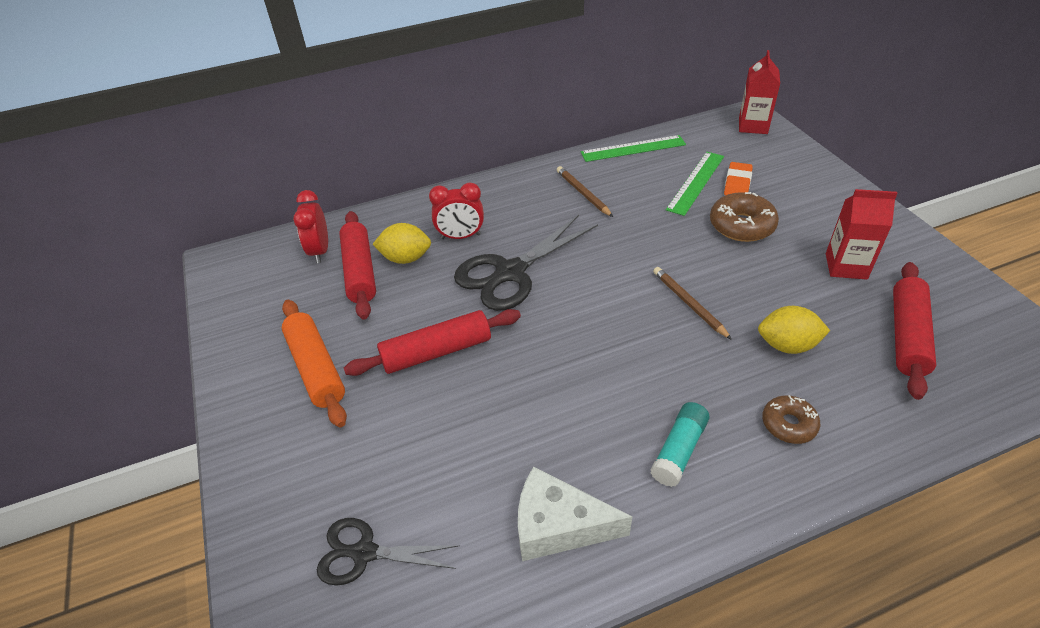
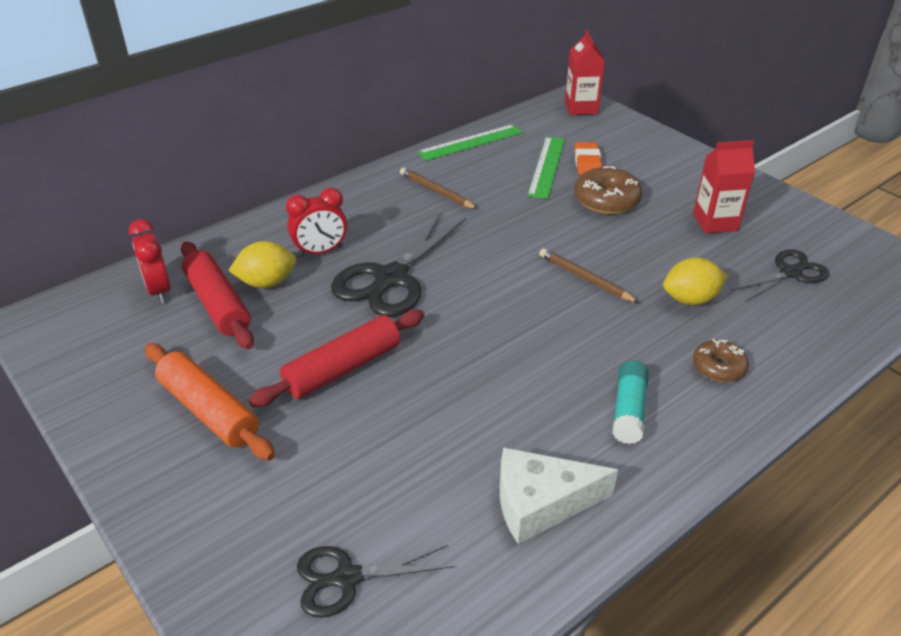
camera: 20 degrees left, 5 degrees down
red rolling pin [893,262,936,400] -> black scissors [732,249,829,302]

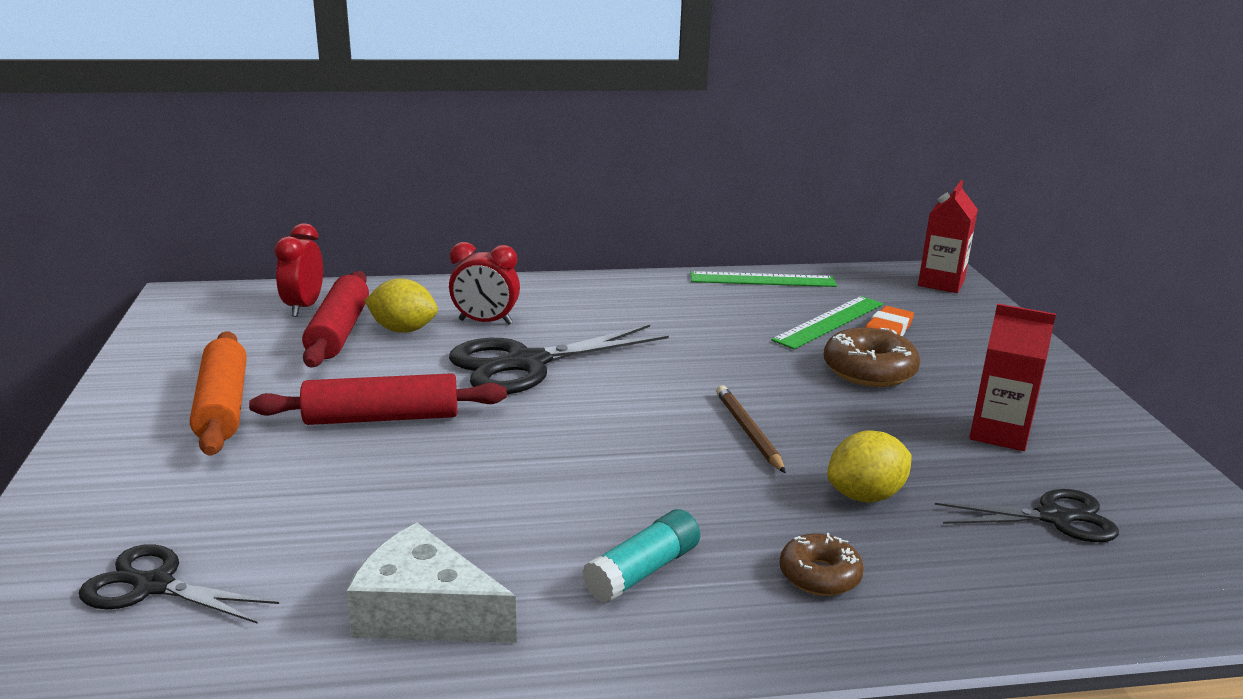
camera: 30 degrees right, 15 degrees down
brown pencil [400,168,478,209] -> none
yellow lemon [663,257,728,305] -> yellow lemon turned 45 degrees counterclockwise [827,431,912,502]

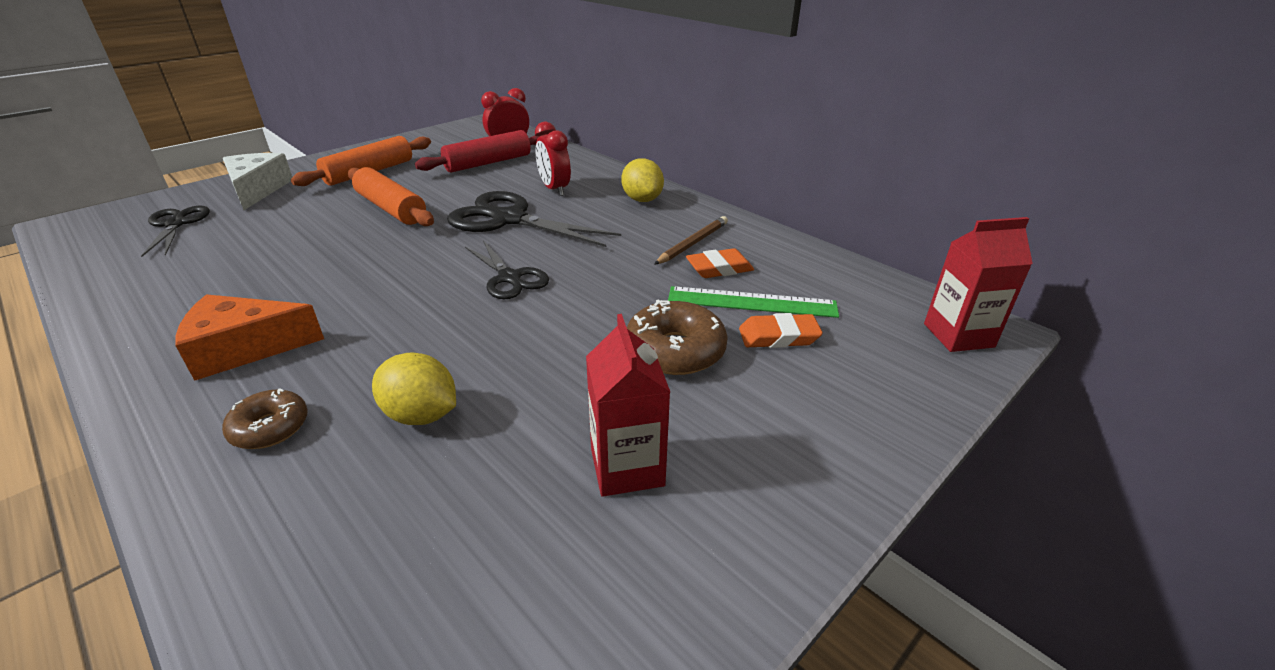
camera: 55 degrees right, 10 degrees up
red rolling pin [249,373,507,425] -> orange rolling pin [348,167,434,226]
white cheese [346,523,517,643] -> white cheese moved to [223,153,292,210]
yellow lemon [365,279,438,333] -> yellow lemon moved to [621,158,664,202]
turquoise glue stick [582,509,700,603] -> orange cheese [175,294,324,381]
green ruler [690,271,837,287] -> none
brown pencil [716,385,786,473] -> brown pencil moved to [654,216,728,265]
black scissors [935,489,1119,542] -> black scissors moved to [465,240,549,299]
none -> orange eraser [686,248,754,278]

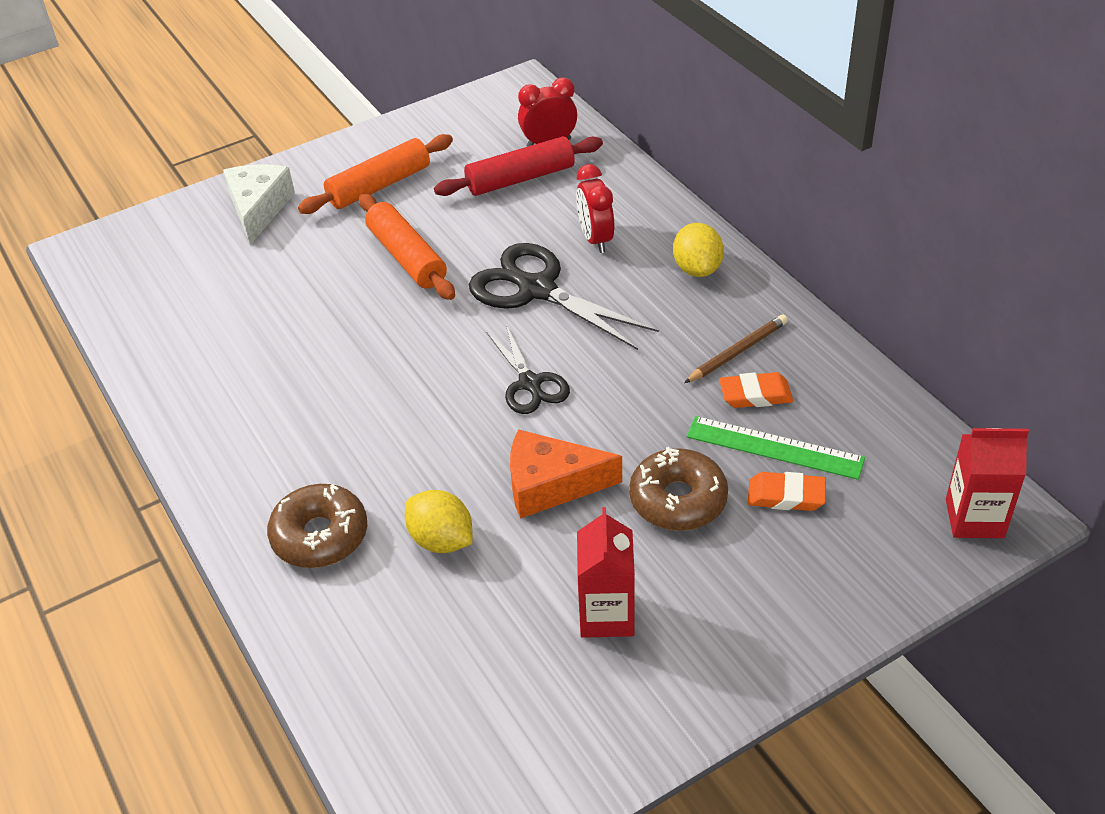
camera: 15 degrees right, 10 degrees up
black scissors [141,206,210,257] -> none
orange cheese [175,294,324,381] -> orange cheese moved to [510,429,622,519]
brown donut [222,388,308,449] -> brown donut [267,484,367,568], size x1.59

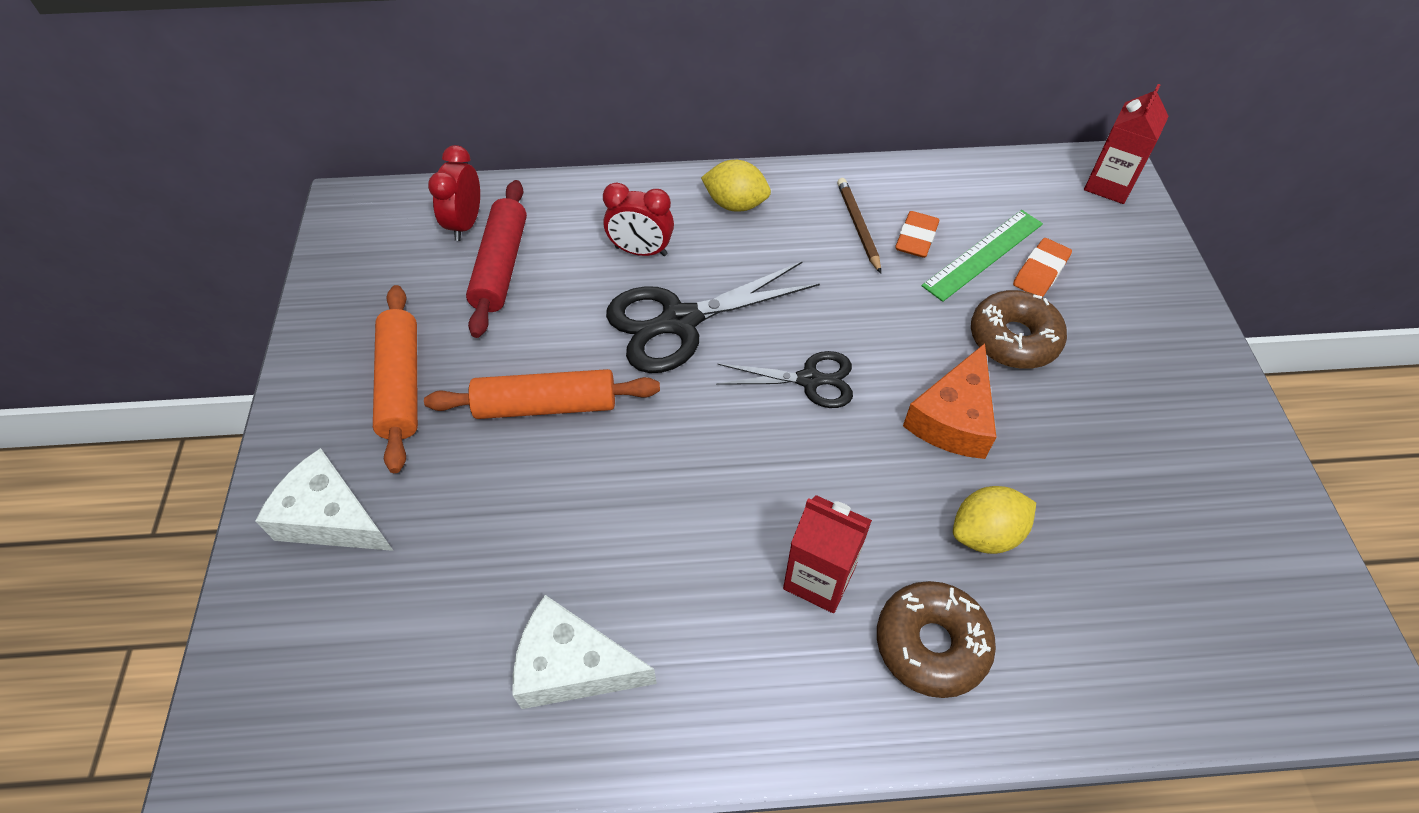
camera: 65 degrees left, 10 degrees up
red carton [577,507,635,638] -> red carton moved to [783,495,872,613]
none -> white cheese [512,595,657,709]

